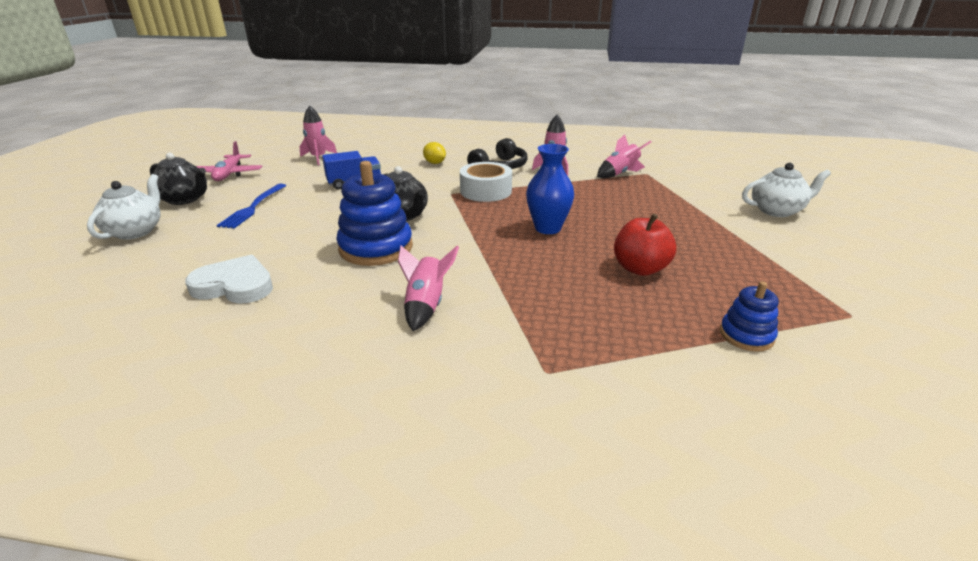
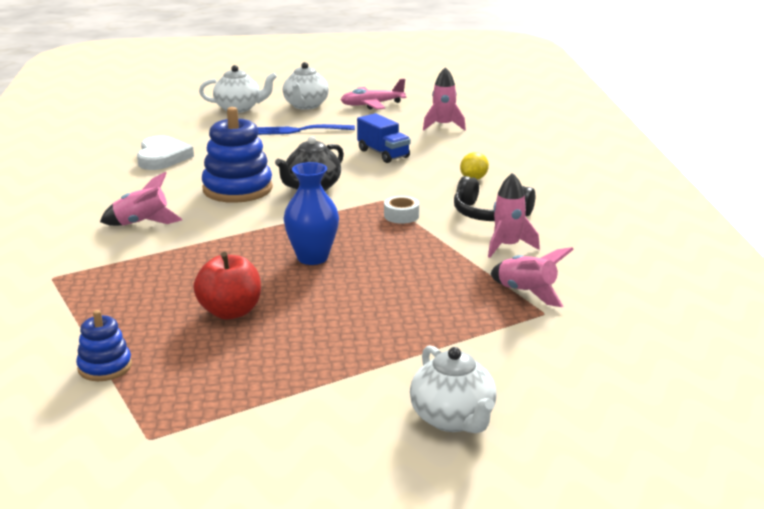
camera: 75 degrees right, 5 degrees down
black teapot [150,153,207,205] -> white teapot [283,62,329,110]
white tape [460,162,512,202] -> white tape [384,196,419,224], size x0.55

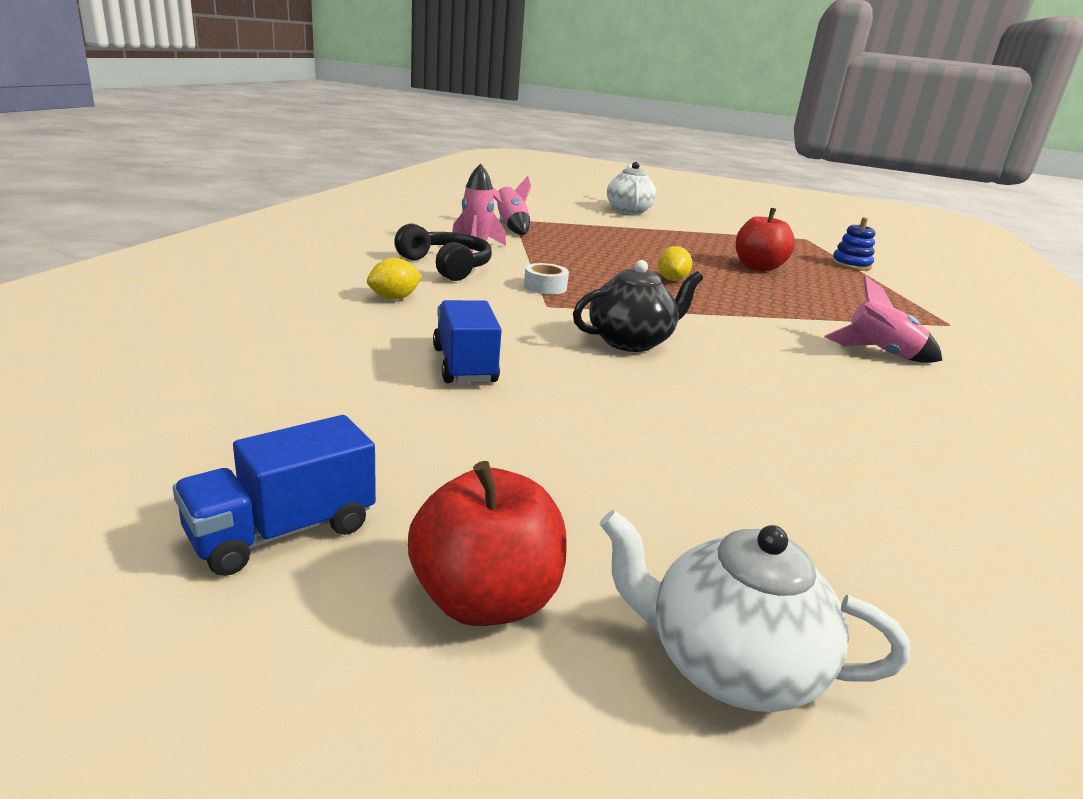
camera: 160 degrees left, 0 degrees up
white heart [137,135,194,170] -> none
blue stacking toy [202,107,273,203] -> none
blue fork [257,124,355,135] -> none
white teapot [283,62,329,110] -> red apple [408,461,566,626]
blue vase [284,162,339,265] -> yellow lemon [658,246,692,281]
pink plane [341,79,407,109] -> blue truck [173,415,376,576]
pink rocket [423,67,466,130] -> none

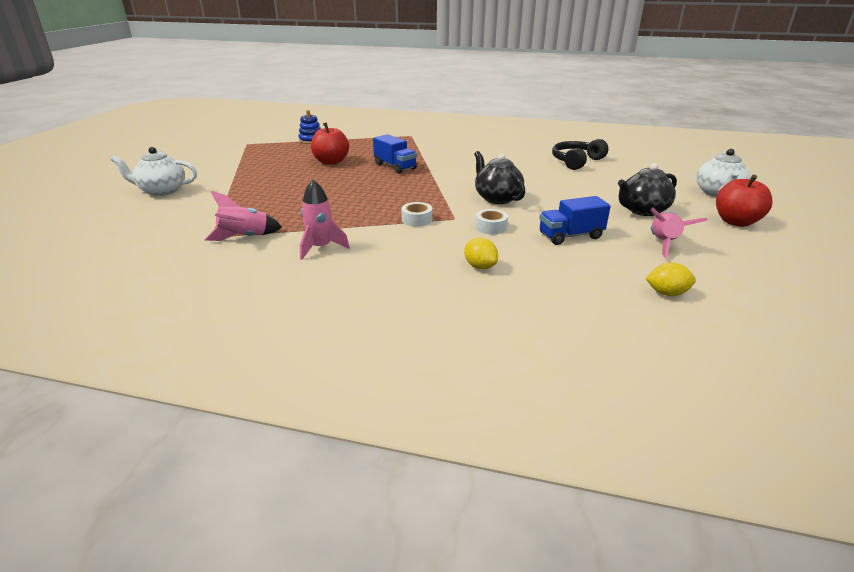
camera: 90 degrees left, 5 degrees up
blue truck [173,415,376,576] -> blue truck moved to [373,134,417,174]
black headphones [394,223,492,281] -> black headphones moved to [552,139,609,170]
yellow lemon [658,246,692,281] -> yellow lemon moved to [645,263,696,296]
pink rocket [824,275,943,363] -> pink rocket moved to [650,207,708,258]
none -> white tape [475,209,508,235]
none -> black teapot [618,163,677,216]

